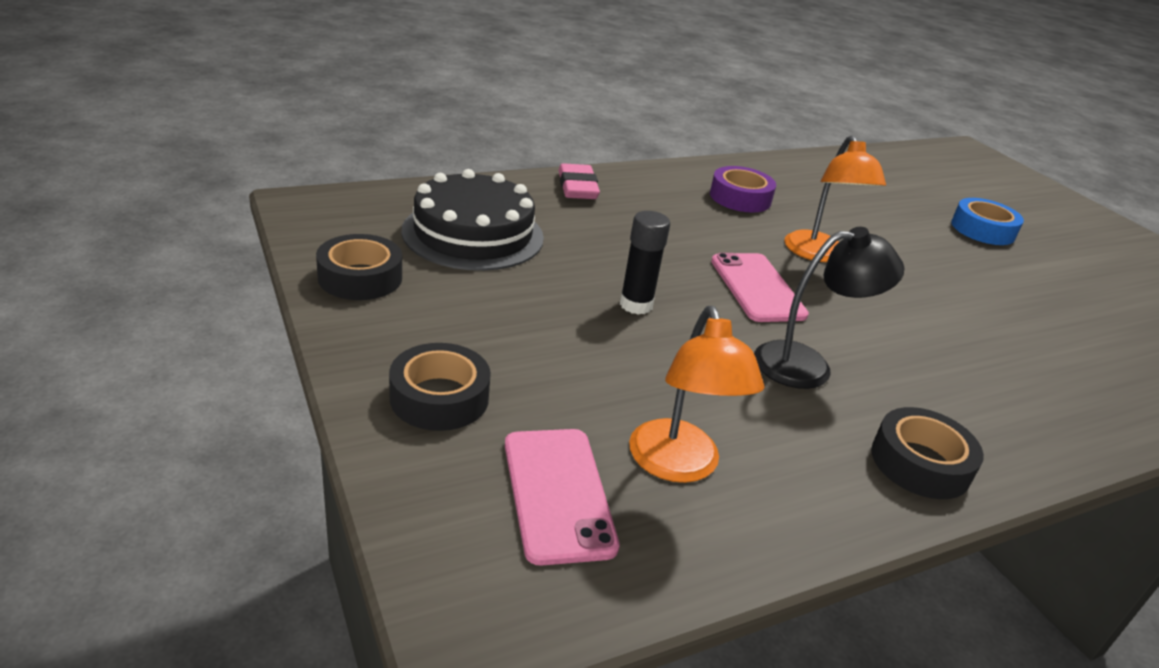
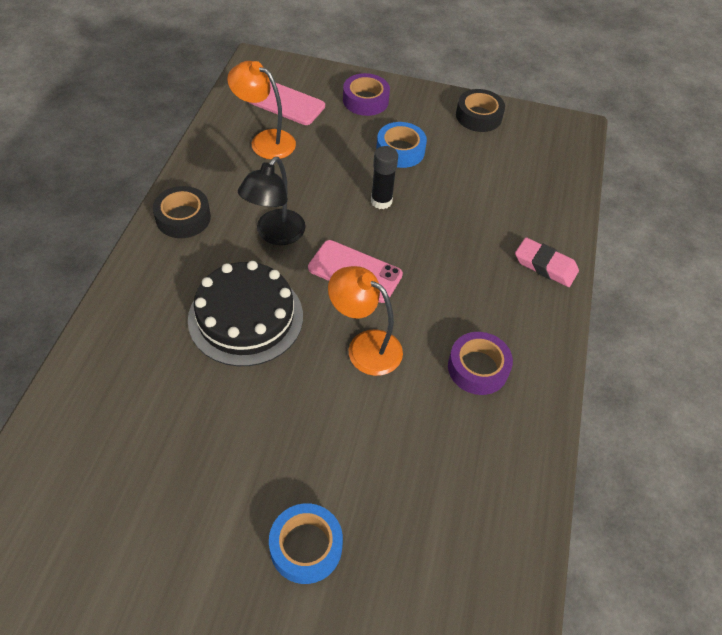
camera: 130 degrees right, 20 degrees up
black tape [389,343,491,431] -> purple tape [343,73,390,116]
black cake [402,169,544,271] -> black cake moved to [188,261,303,366]
none -> blue tape [376,122,427,168]

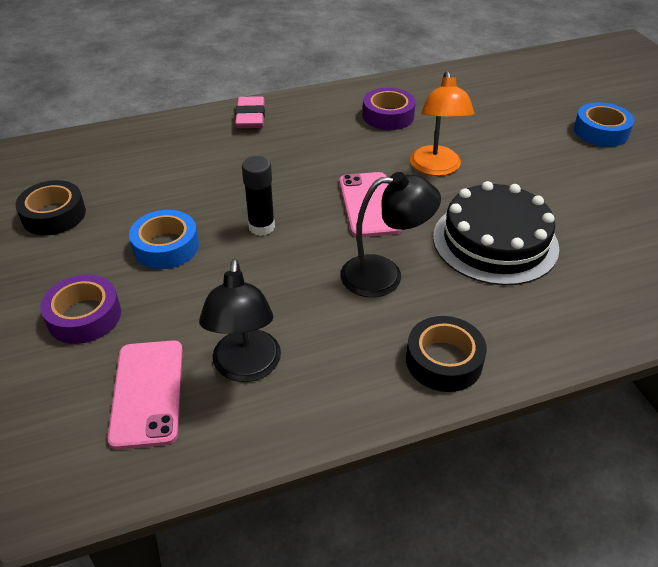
camera: 120 degrees left, 10 degrees down
orange lamp [227,61,296,160] -> black lamp [199,259,281,382]

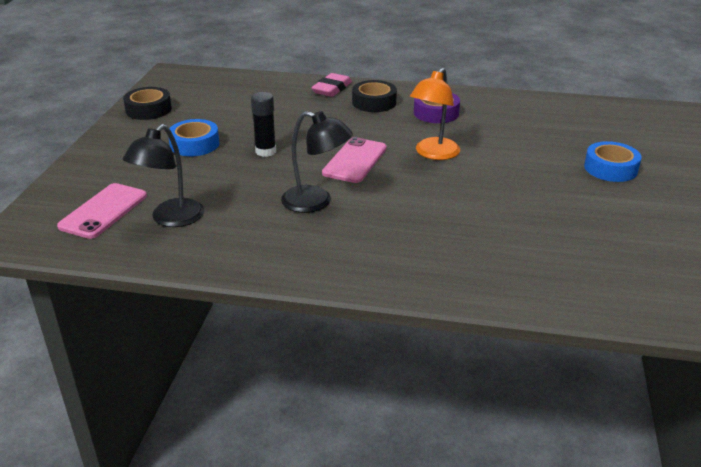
camera: 30 degrees right, 10 degrees down
purple tape [40,274,121,344] -> none
black tape [406,316,487,392] -> black tape moved to [352,80,397,112]
black cake [433,181,559,285] -> none

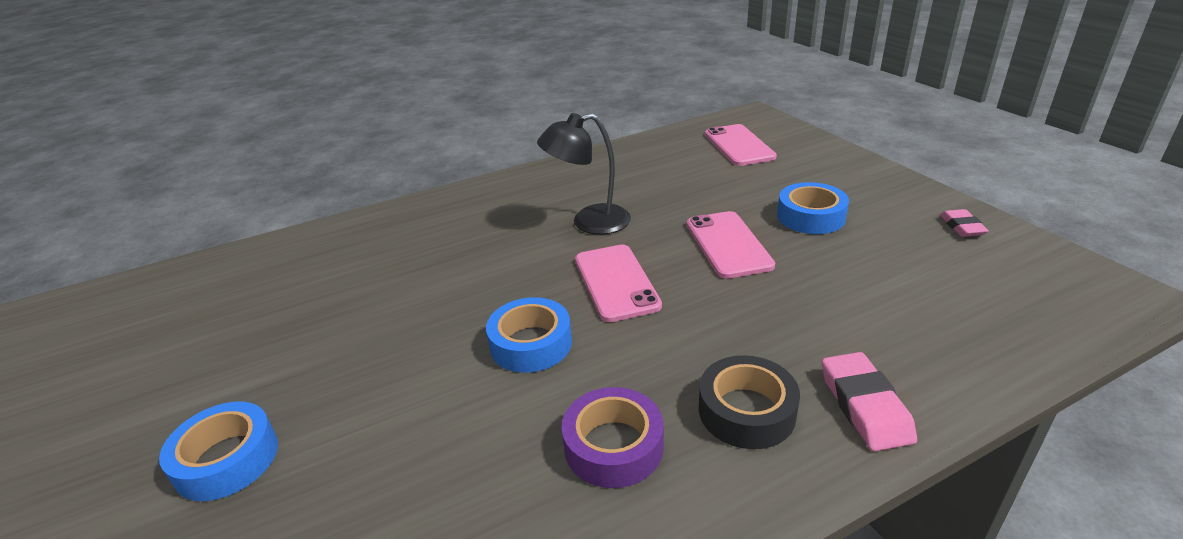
camera: 145 degrees right, 0 degrees up
black tape [123,87,172,120] -> pink eraser [940,209,989,237]
black lamp [123,124,204,227] -> none
black glue stick [251,92,276,157] -> pink phone [687,211,775,279]
orange lamp [410,68,460,160] -> blue tape [486,297,572,373]

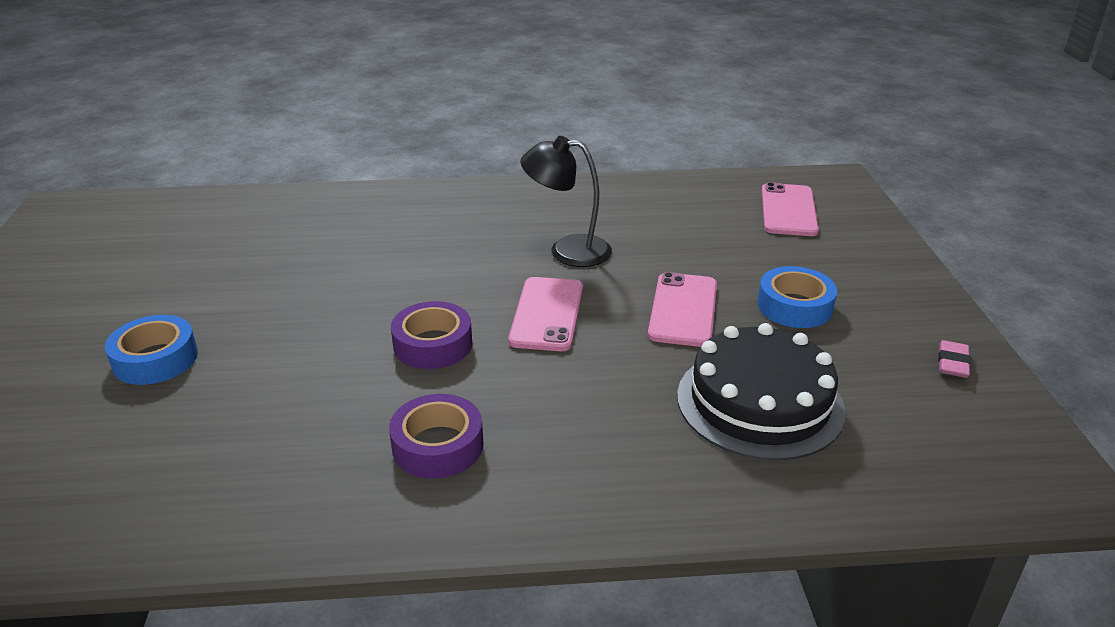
camera: 20 degrees right, 0 degrees up
blue tape [486,297,572,373] -> purple tape [391,301,472,369]
black tape [699,355,800,449] -> none
pink eraser [822,352,917,451] -> none
none -> black cake [677,323,846,461]

